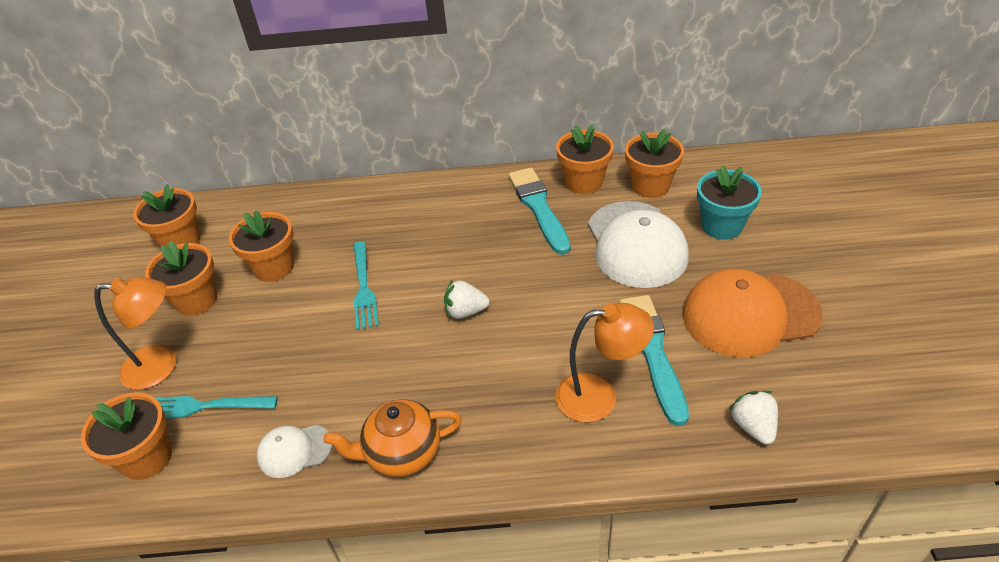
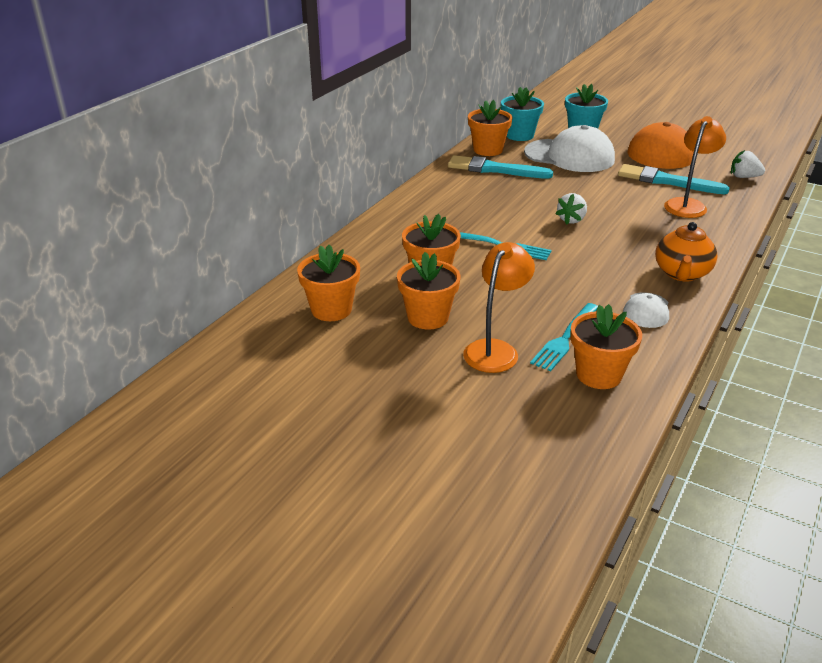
camera: 60 degrees left, 10 degrees down
orange flower pot [625,129,684,198] -> turquoise flower pot [501,87,544,141]

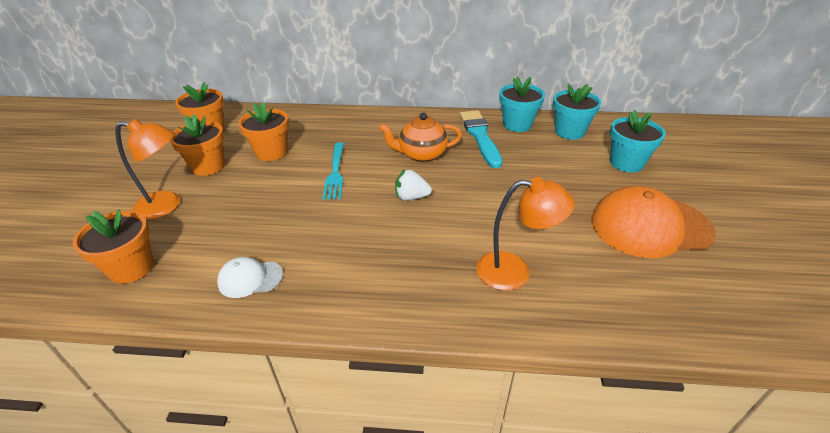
camera: 65 degrees right, 5 degrees up
orange flower pot [468,100,512,156] -> turquoise flower pot [499,77,545,132]
white cap [524,125,615,172] -> none
turquoise fork [530,303,598,371] -> none
turquoise brush [618,164,730,194] -> none
orange teapot [655,222,718,281] -> orange teapot moved to [379,113,462,162]
white strawberry [731,150,765,178] -> none

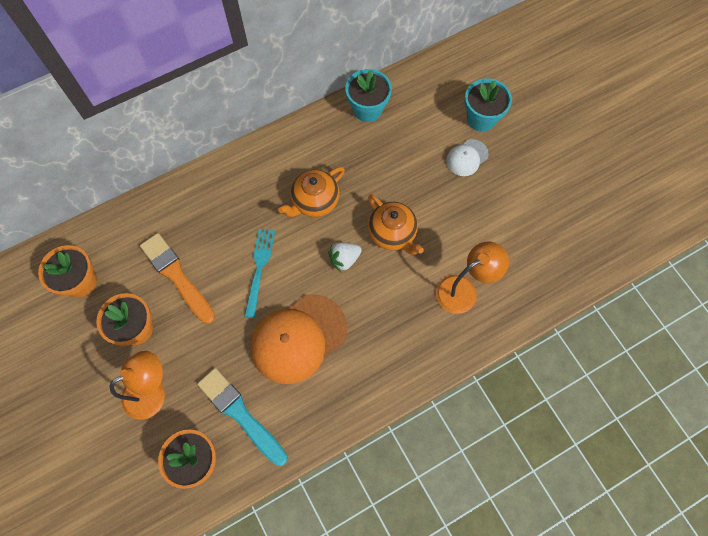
camera: 35 degrees left, 30 degrees up
white cap [217,257,283,298] -> white cap moved to [446,139,489,176]
orange flower pot [238,101,289,161] -> orange brush [140,233,215,324]
turquoise fork [323,142,344,200] -> turquoise fork turned 135 degrees counterclockwise [244,229,275,318]
turquoise brush [460,110,502,168] -> turquoise brush moved to [197,368,287,466]
turquoise flower pot [553,84,601,140] -> none
orange cap [591,186,716,258] -> orange cap moved to [250,294,347,384]
none -> orange teapot [368,194,424,255]

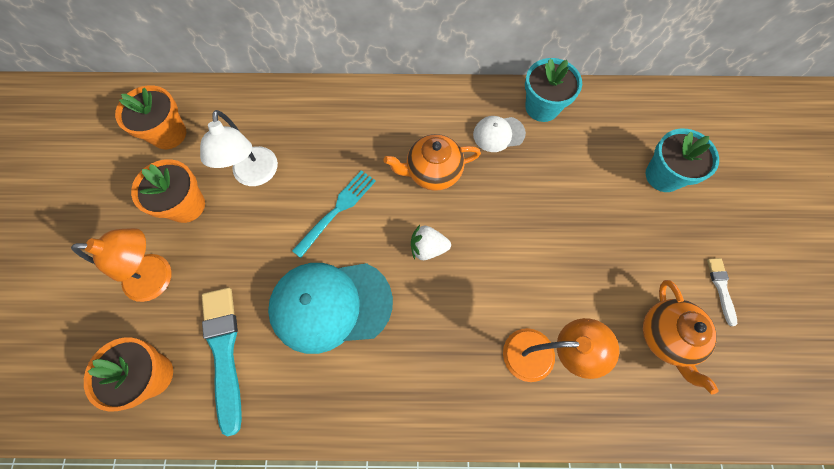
camera: 30 degrees right, 0 degrees up
orange brush [140,233,215,324] -> white lamp [200,110,278,186]
orange cap [250,294,347,384] -> turquoise cap [268,263,393,354]
orange teapot [368,194,424,255] -> orange teapot moved to [643,280,719,394]
white cap [446,139,489,176] -> white cap moved to [473,116,526,152]
none -> white brush [707,258,737,326]

